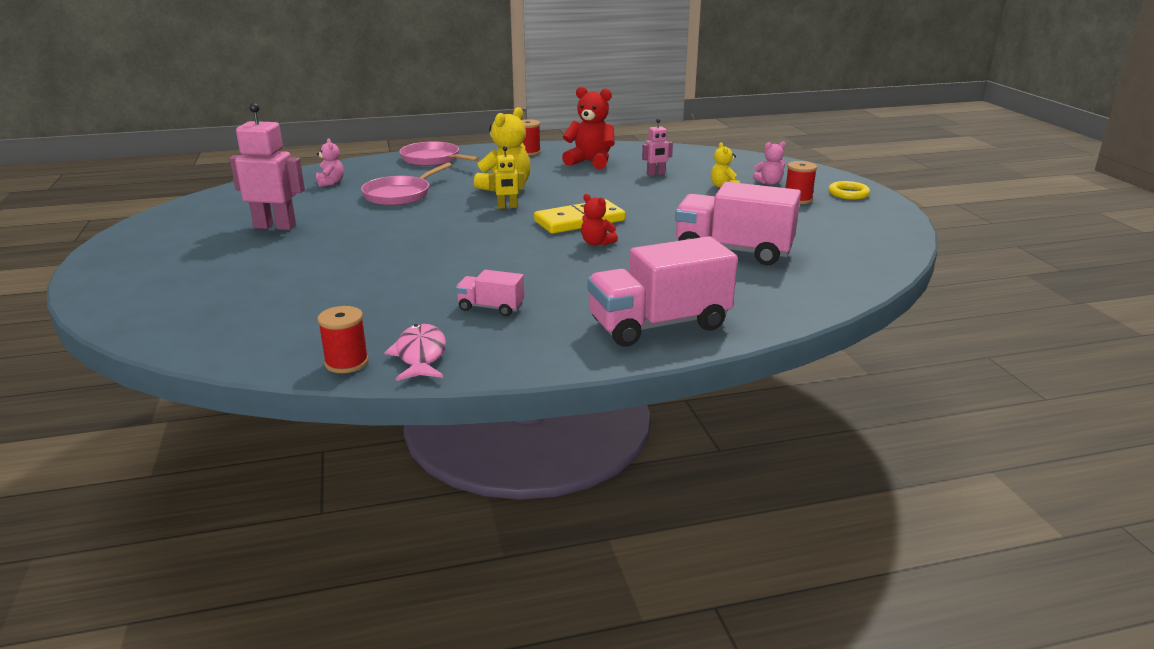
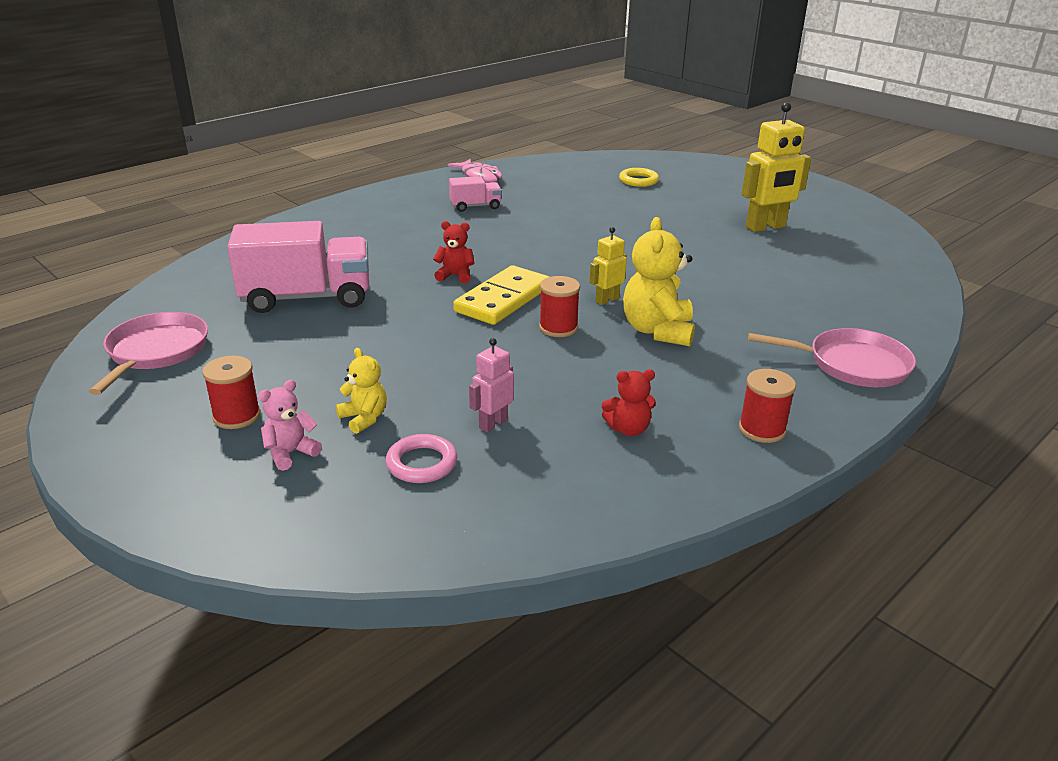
camera: 150 degrees right, 5 degrees up
pink robot [230,103,305,230] -> yellow robot [742,102,811,232]
pink teddy bear [316,138,344,187] -> none
red spool [317,306,369,373] -> red spool moved to [539,276,580,337]
pink pan [361,162,452,205] -> pink pan moved to [89,312,208,395]
red teddy bear [562,86,615,169] -> red teddy bear [602,369,656,436], size x0.55
pink truck [587,236,738,346] -> none
yellow ring [828,181,870,200] -> yellow ring moved to [619,168,659,187]
none -> pink ring [386,434,457,483]

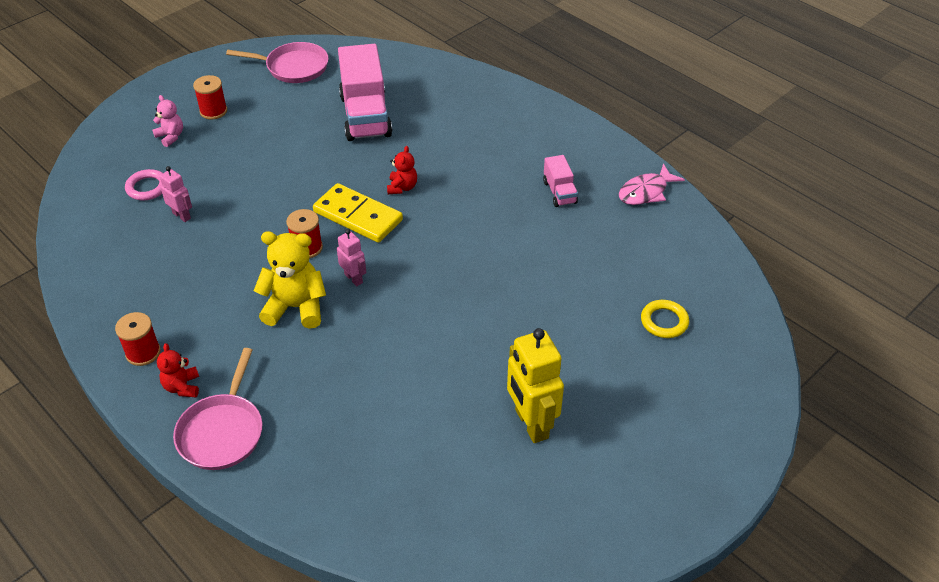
camera: 90 degrees right, 15 degrees up
yellow teddy bear [336,348,387,434] -> none
yellow robot [589,227,627,305] -> pink robot [337,229,366,286]
red teddy bear [602,369,656,436] -> red teddy bear moved to [157,343,199,397]

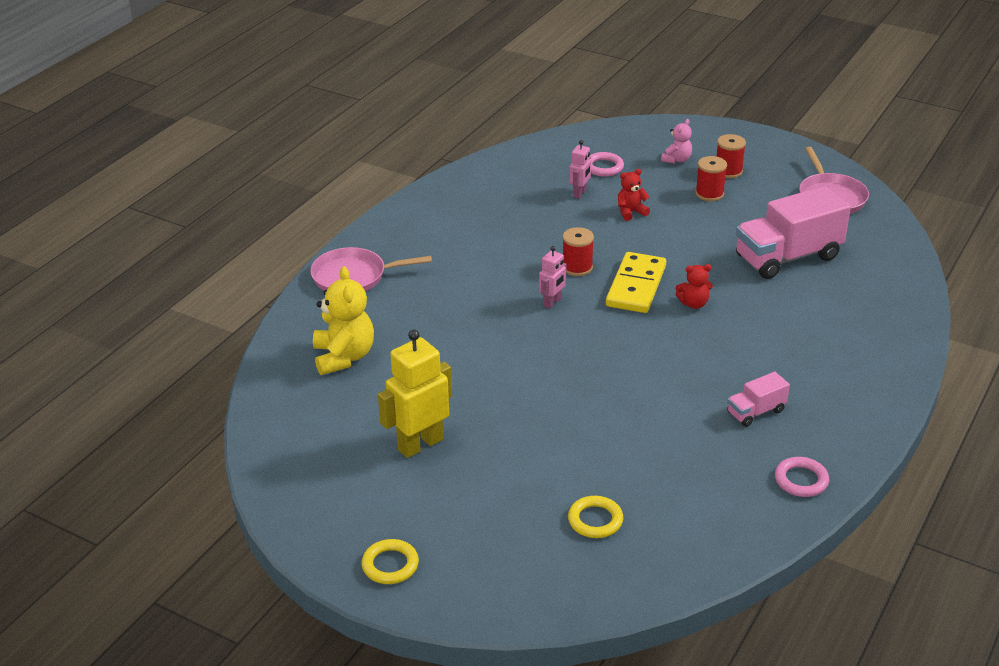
camera: 75 degrees right, 10 degrees down
red spool [115,312,161,366] -> red spool moved to [695,156,727,201]
red teddy bear [157,343,199,397] -> red teddy bear moved to [618,169,650,221]
yellow teddy bear [254,231,326,329] -> yellow teddy bear moved to [313,267,374,375]
pink fish [619,164,685,205] -> pink ring [775,457,829,497]
none -> yellow ring [361,539,419,584]

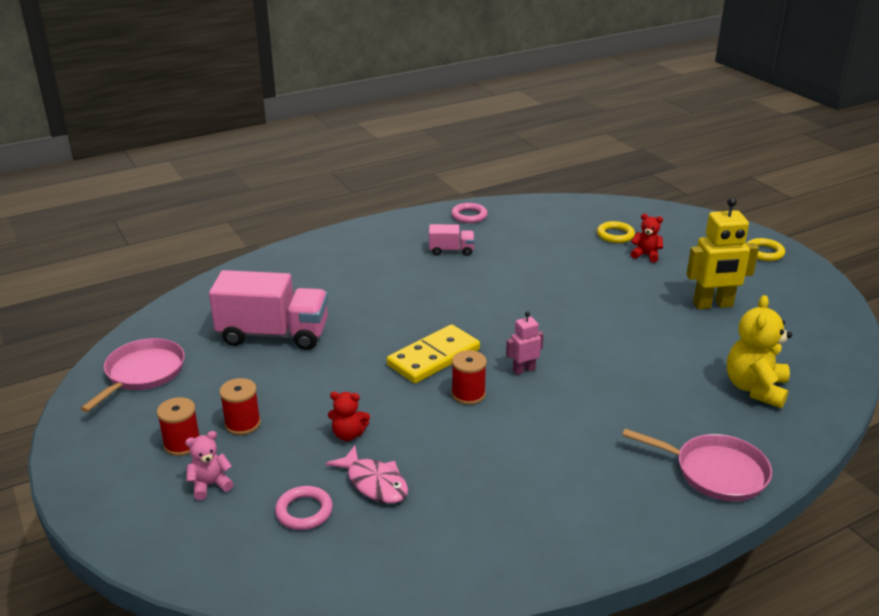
camera: 150 degrees left, 5 degrees down
pink robot [569,140,591,199] -> pink fish [326,445,408,503]
red teddy bear [675,264,713,309] -> red teddy bear moved to [630,214,663,262]

